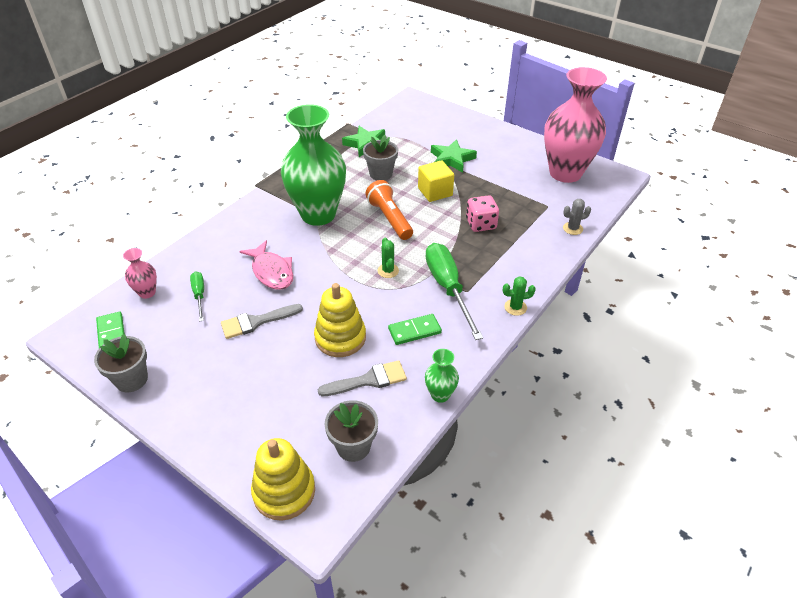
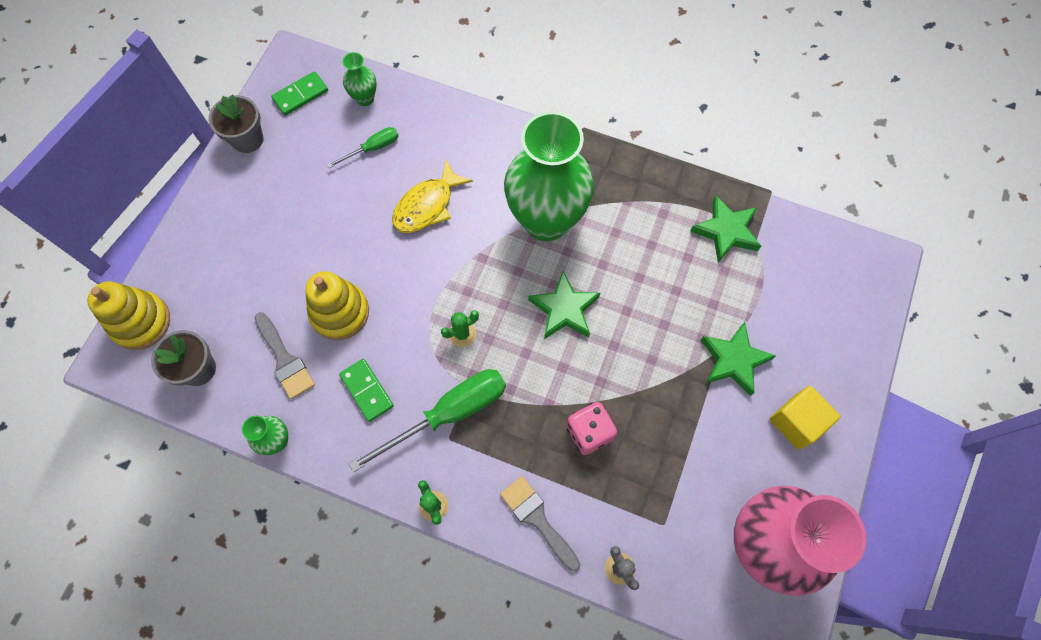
camera: 75 degrees right, 25 degrees up
pink vase [123,248,157,299] -> green vase [342,52,377,106]
grey brush [221,304,303,339] -> grey brush moved to [500,476,580,572]
pink fish [239,240,293,290] -> yellow fish [392,160,473,233]
grey flower pot [363,135,398,180] -> none
orange flashlight [365,180,413,240] -> green star [528,271,600,339]
yellow cube [418,160,454,202] -> yellow cube moved to [770,386,840,449]

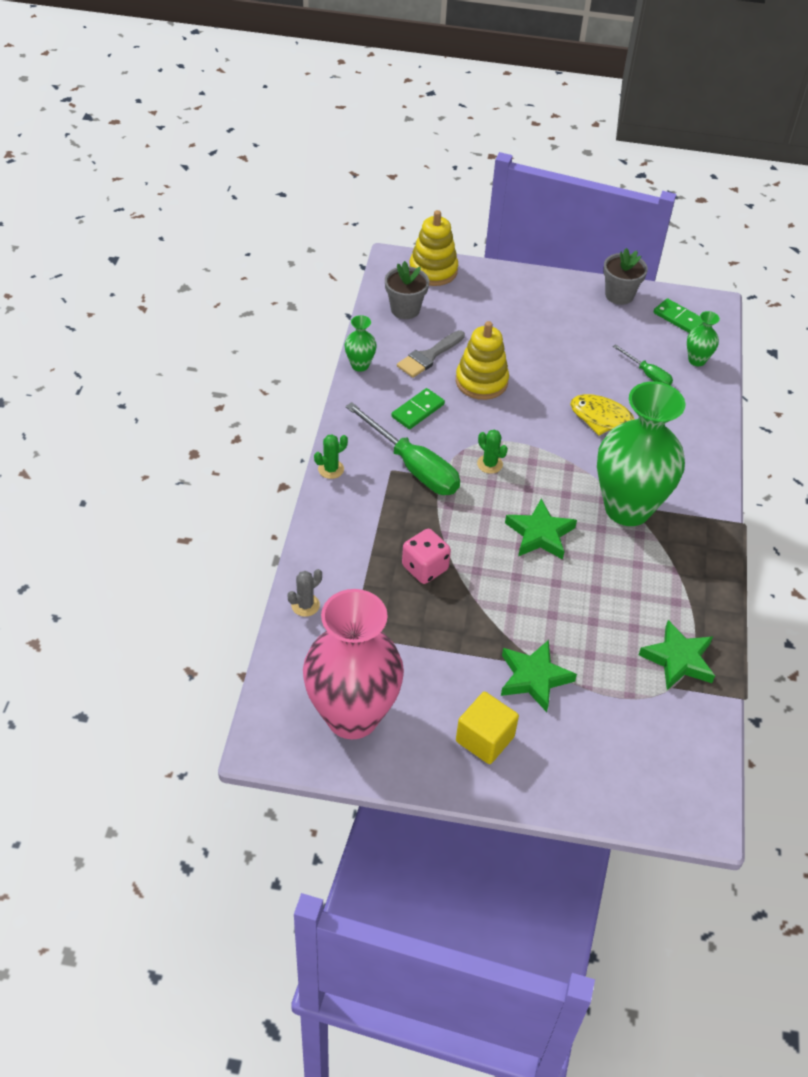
camera: 75 degrees right, 20 degrees down
grey brush [500,476,580,572] -> none

